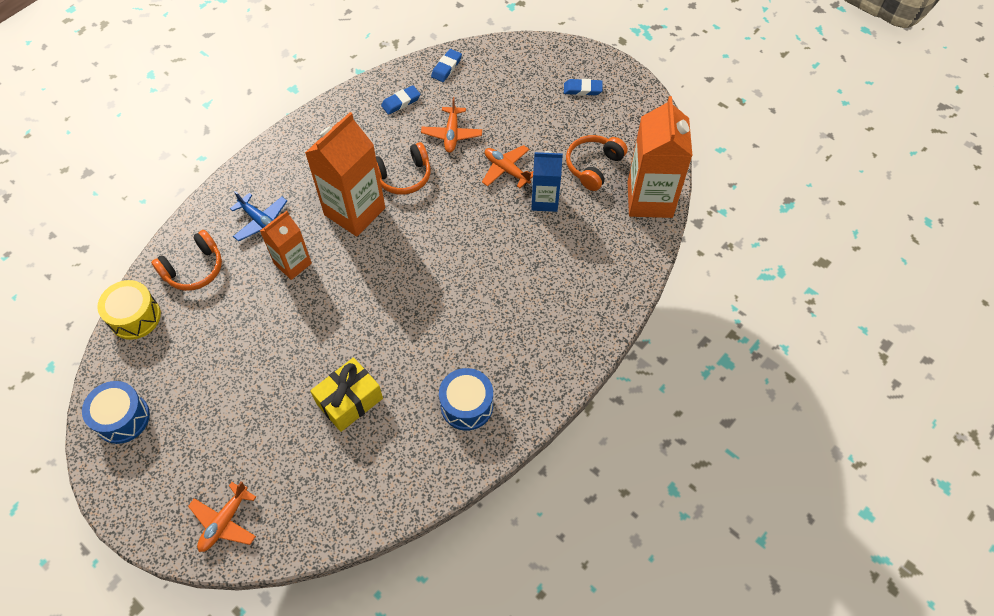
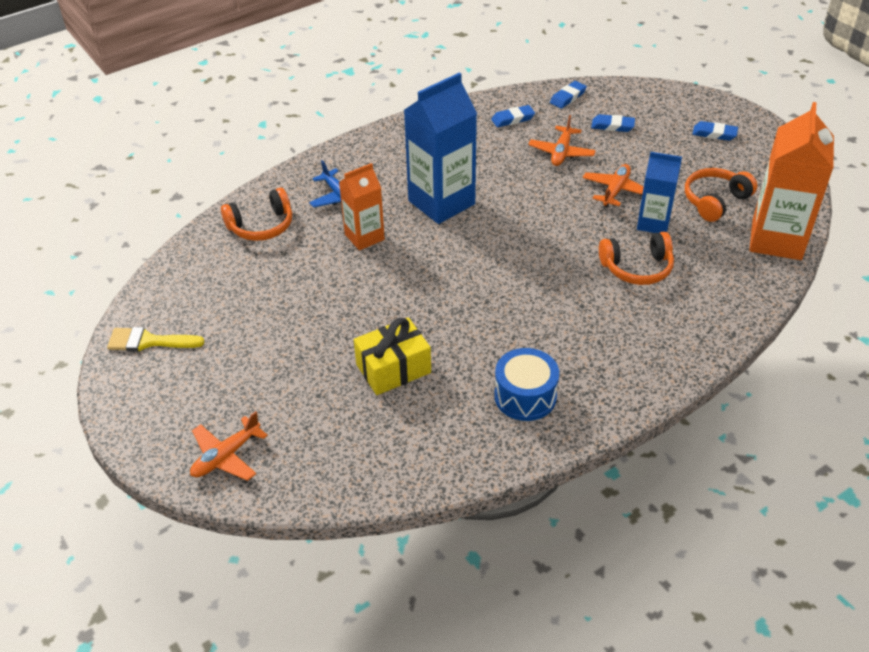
camera: 15 degrees right, 15 degrees down
blue drum [82,381,150,444] -> yellow brush [107,327,204,352]
yellow drum [97,280,161,340] -> none
orange carton [305,112,385,237] -> blue carton [404,73,477,224]
orange headphones [376,142,431,195] -> orange headphones moved to [599,232,674,285]
orange plane [482,145,533,188] -> orange plane turned 60 degrees clockwise [583,164,644,207]
none -> blue eraser [591,114,635,132]

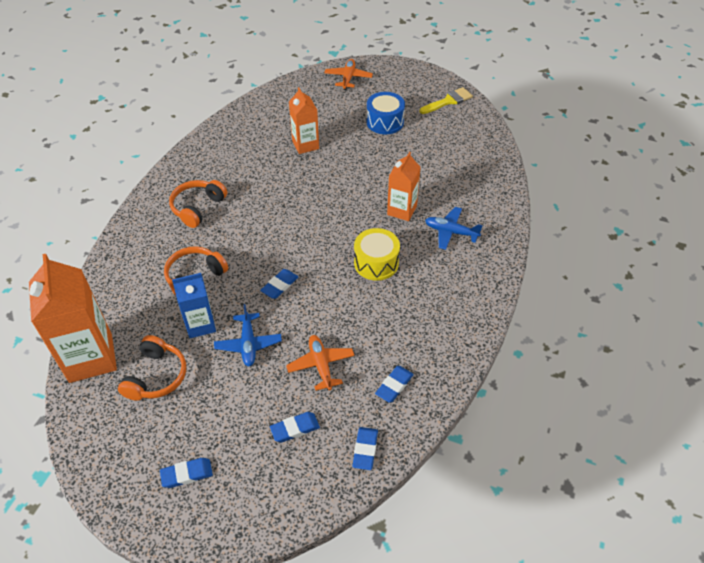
camera: 145 degrees right, 5 degrees up
orange headphones [221,188,292,241] -> orange headphones moved to [169,180,227,228]
yellow gift [354,317,431,395] -> orange carton [289,87,319,154]
blue carton [404,73,477,224] -> yellow drum [354,228,400,281]
blue drum [494,348,559,421] -> blue drum moved to [366,92,405,134]
orange plane [583,164,644,207] -> blue plane [214,304,282,366]
none -> blue eraser [260,269,298,299]

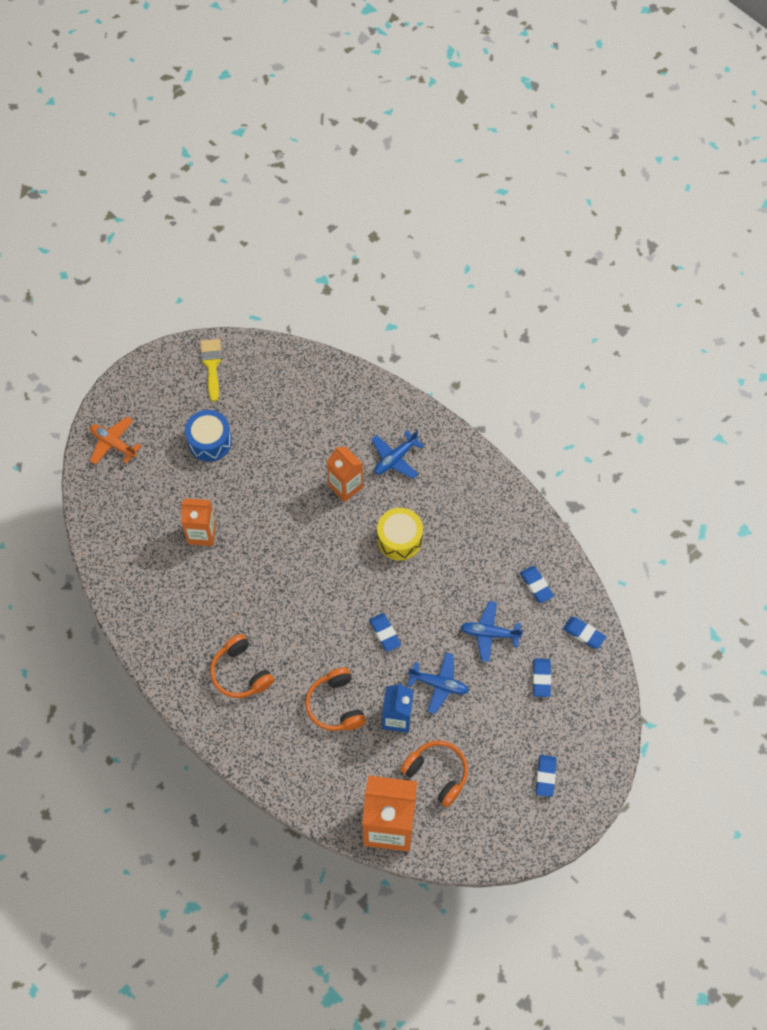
camera: 65 degrees left, 15 degrees up
orange plane [286,335,355,391] -> blue plane [461,601,523,662]

